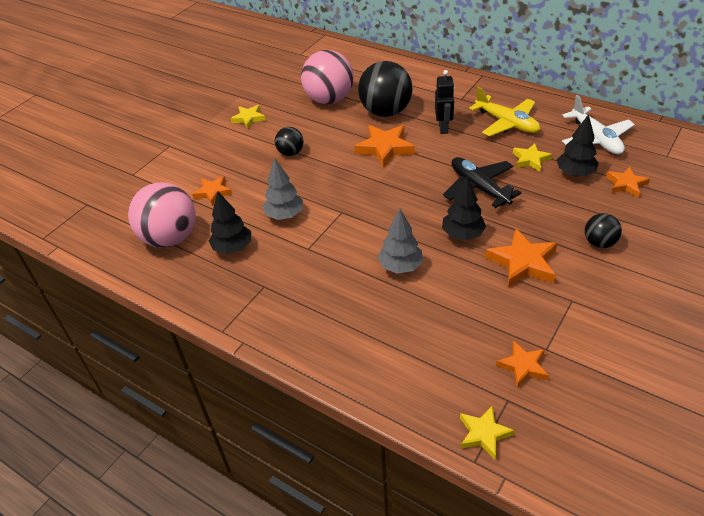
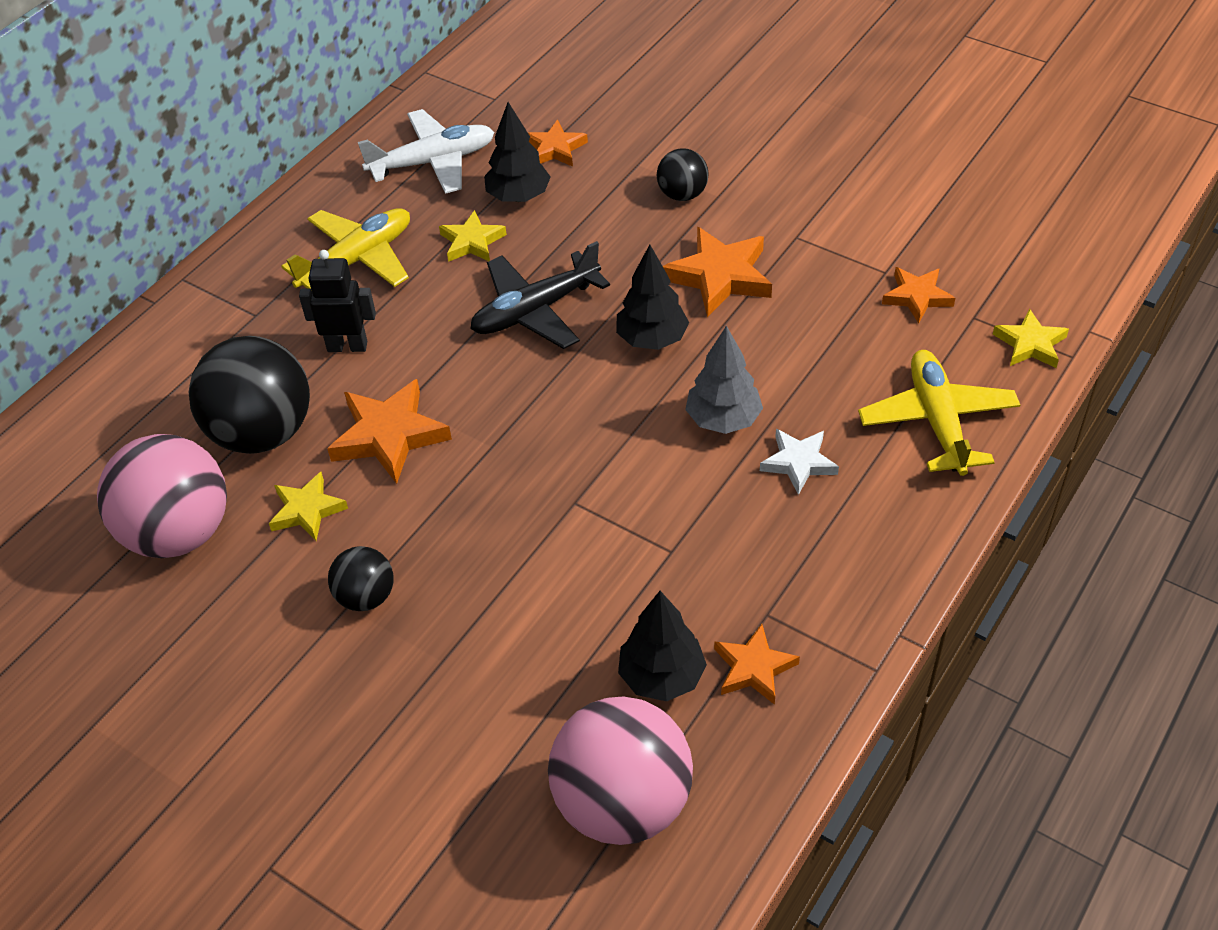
camera: 90 degrees left, 5 degrees up
orange star [192,176,232,206] -> orange star moved to [714,624,800,705]
yellow star [230,105,266,129] -> yellow star moved to [269,472,348,541]
grey tree [262,158,303,220] -> none
none -> white star [760,429,839,495]
none -> yellow plane [858,350,1020,476]

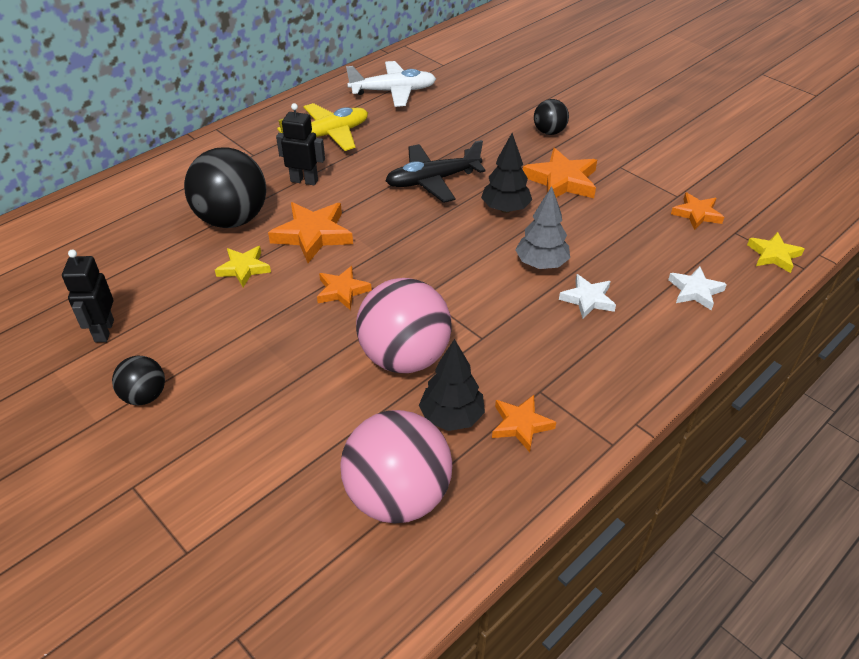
camera: 10 degrees right, 5 degrees down
pink ball [97,434,227,558] -> pink ball moved to [356,278,452,373]
black ball [328,546,394,611] -> black ball moved to [112,356,165,405]
yellow star [439,210,507,262] -> none
black tree [484,102,551,202] -> none
orange star [528,119,588,167] -> orange star moved to [317,266,372,310]
yellow plane [858,350,1020,476] -> white star [668,266,727,310]
none -> black robot [62,250,114,342]

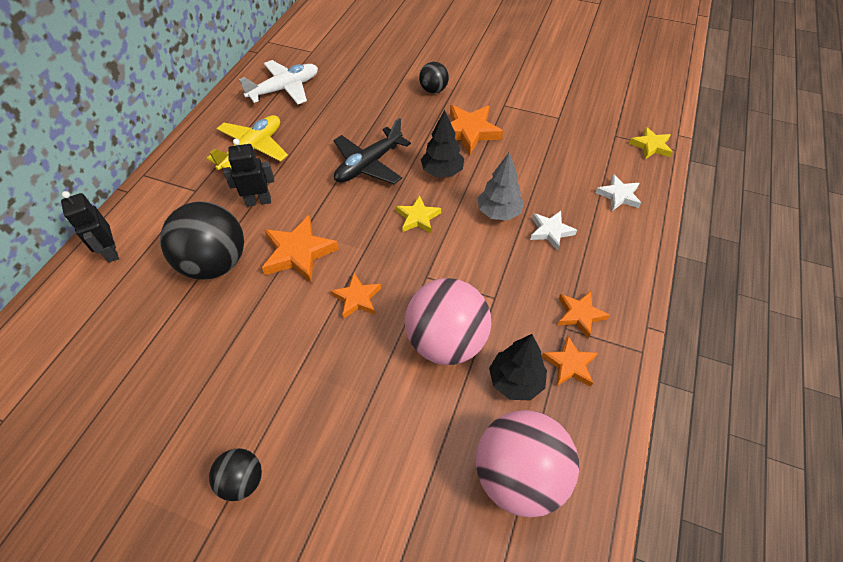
camera: 25 degrees left, 10 degrees up
black robot [62,250,114,342] -> black robot moved to [61,191,119,263]
yellow star [215,246,271,287] -> yellow star moved to [396,195,441,233]
orange star [671,192,724,230] -> orange star moved to [558,291,610,338]

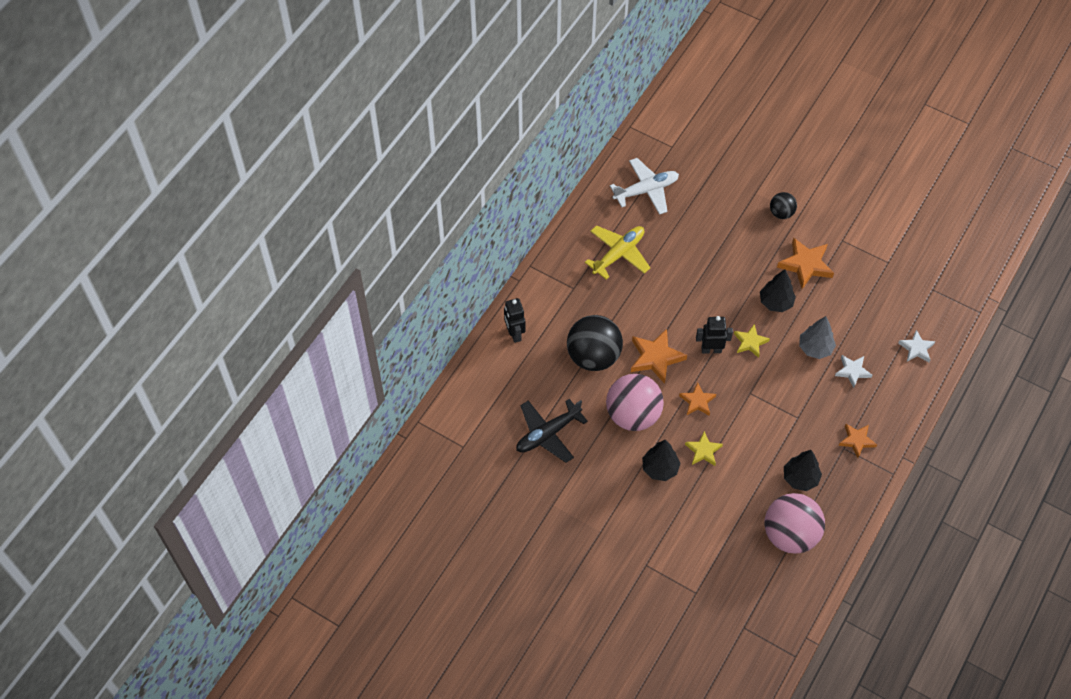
camera: 10 degrees right, 5 degrees up
black ball [209,448,262,501] -> none
black robot [223,139,274,207] -> black robot moved to [696,316,733,354]
black plane [334,118,411,184] -> black plane moved to [516,399,588,463]
pink ball [405,278,491,365] -> pink ball moved to [606,374,664,431]
orange star [542,336,598,387] -> none
yellow star [629,127,672,159] -> yellow star moved to [685,431,723,466]
none -> black tree [642,440,681,481]

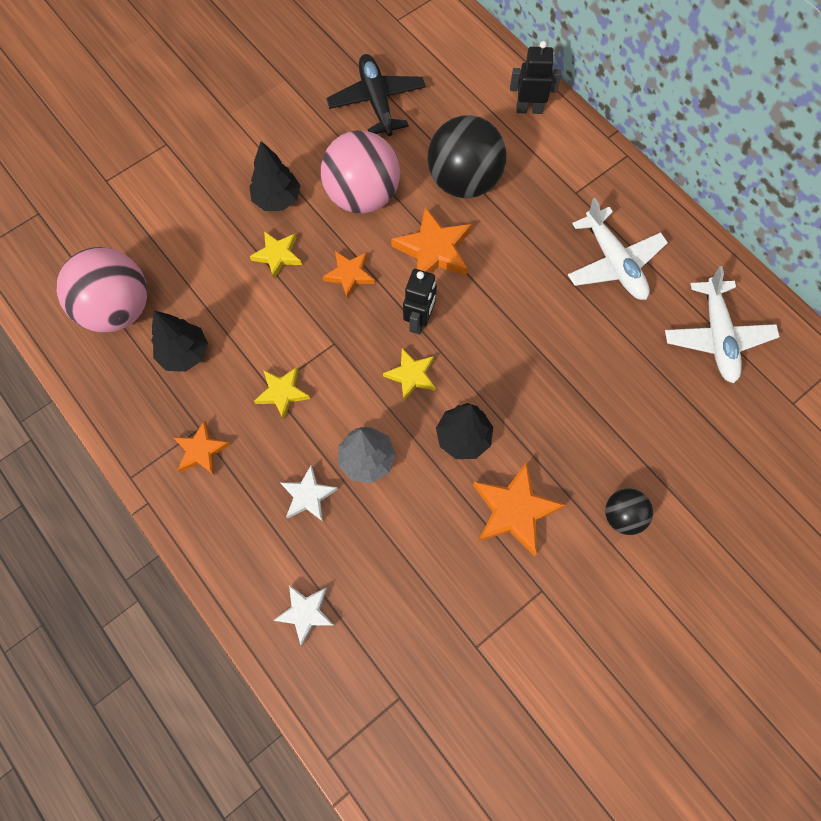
camera: 110 degrees right, 10 degrees up
yellow plane [585,225,650,280] -> white plane [568,198,668,300]
none -> yellow star [254,367,310,420]

